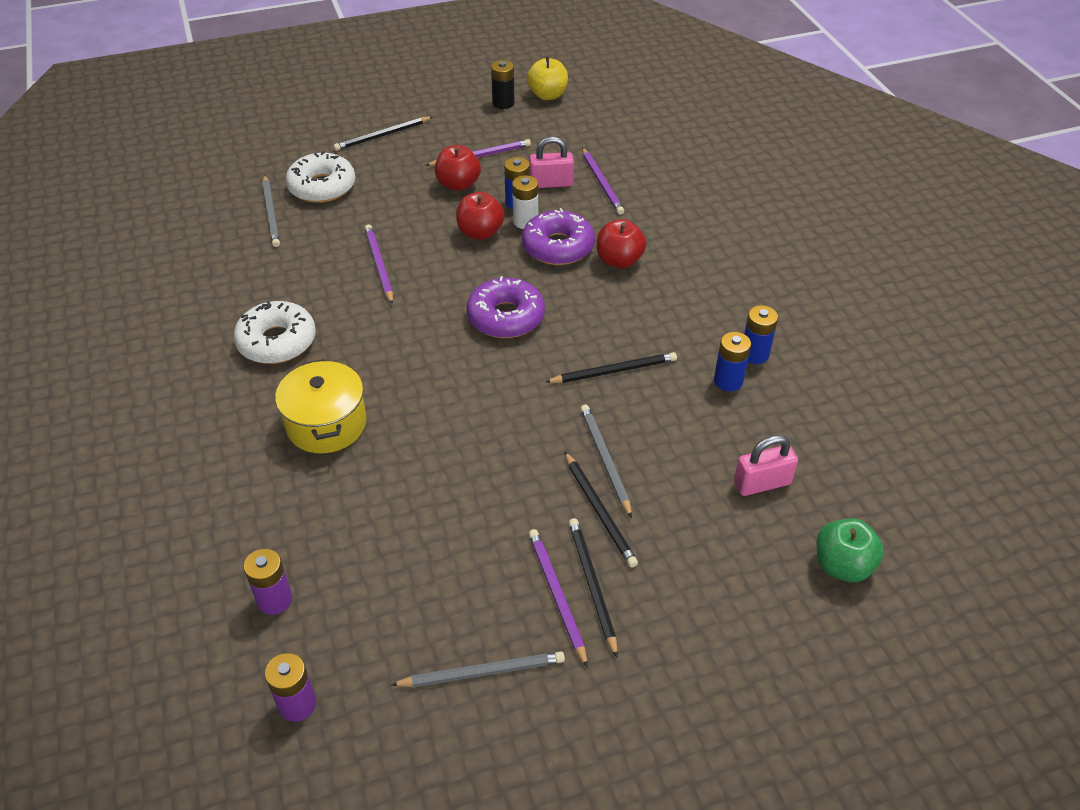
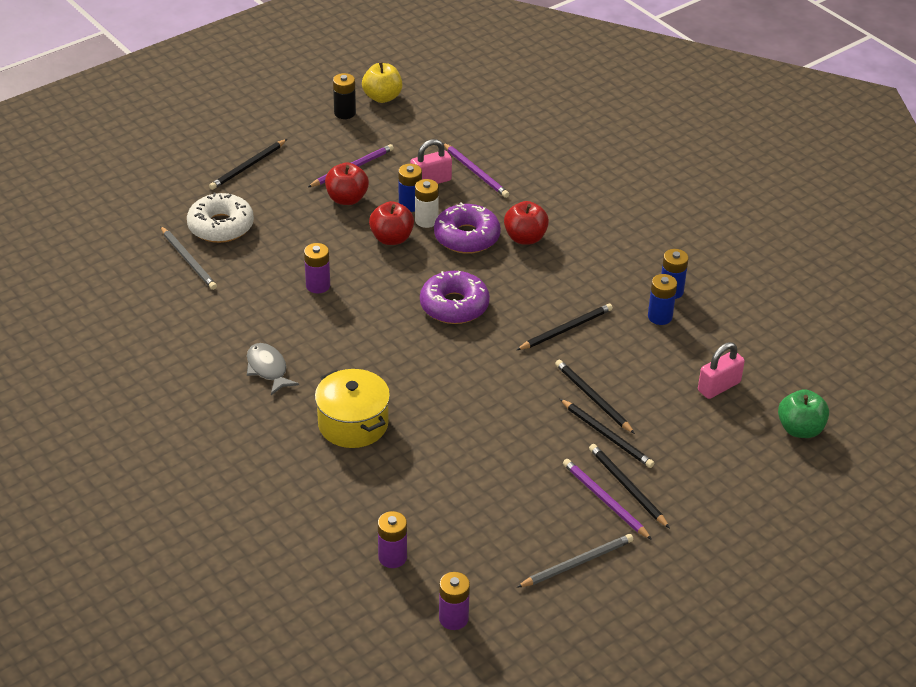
camera: 20 degrees left, 5 degrees down
white donut [234,301,316,364] -> grey fish [247,343,299,395]
purple pencil [365,224,393,304] -> purple battery [304,243,330,293]
grey pencil [580,405,632,518] -> black pencil [555,360,635,434]

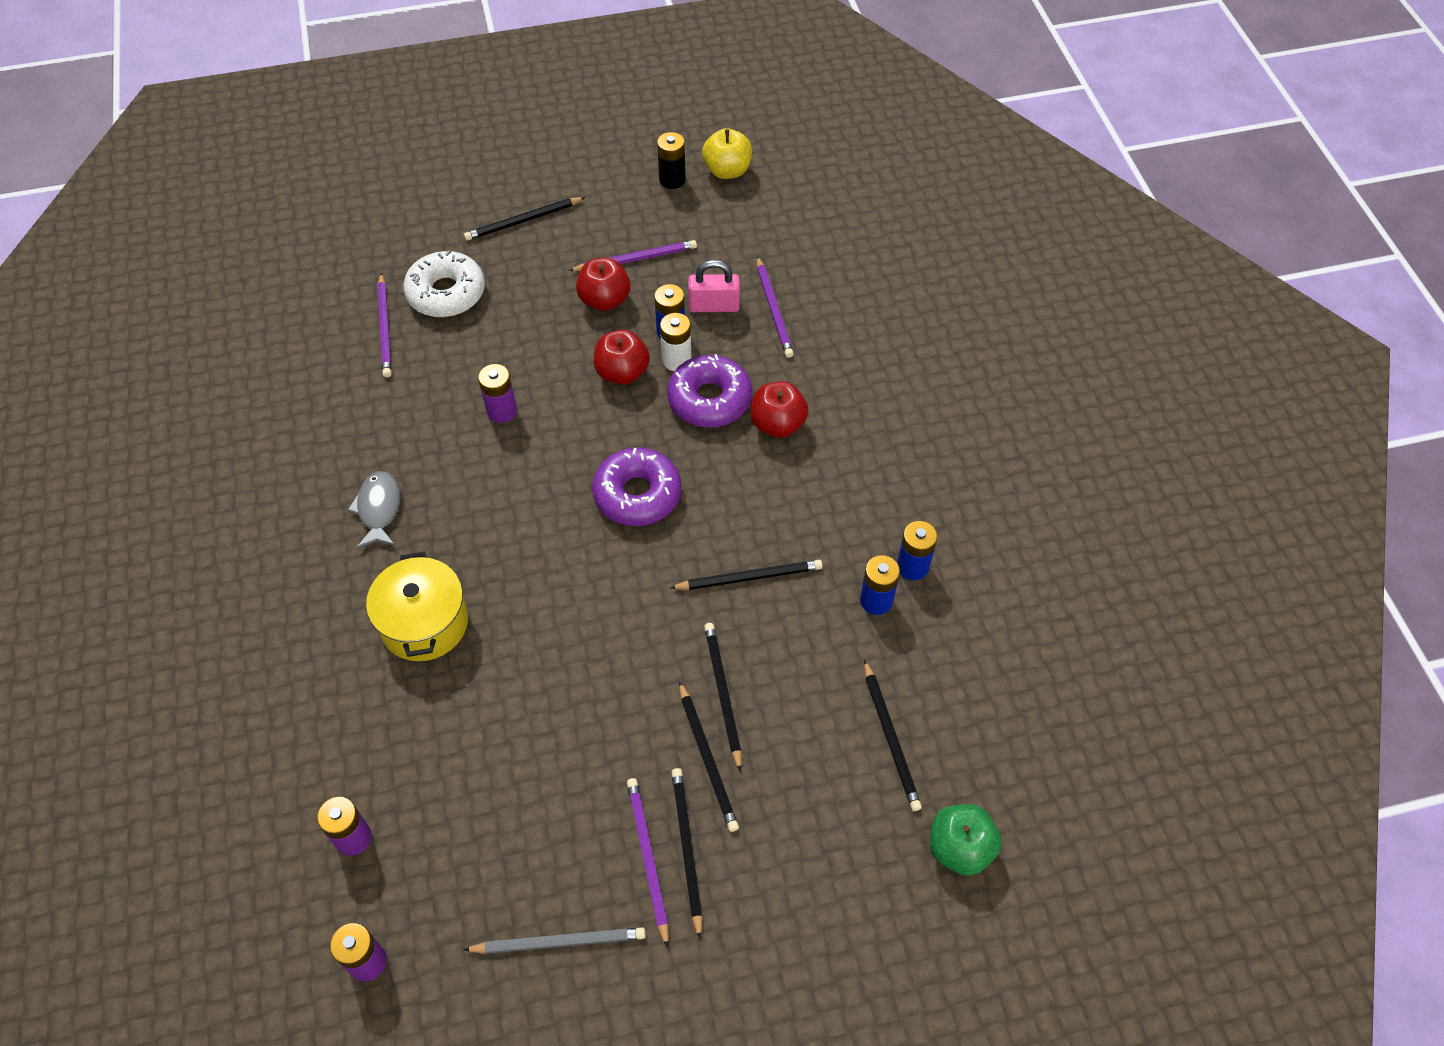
camera: 25 degrees right, 15 degrees up
grey pencil [160,226,217,290] -> purple pencil [378,273,392,377]
pink padlock [698,342,745,399] -> black pencil [864,660,922,811]

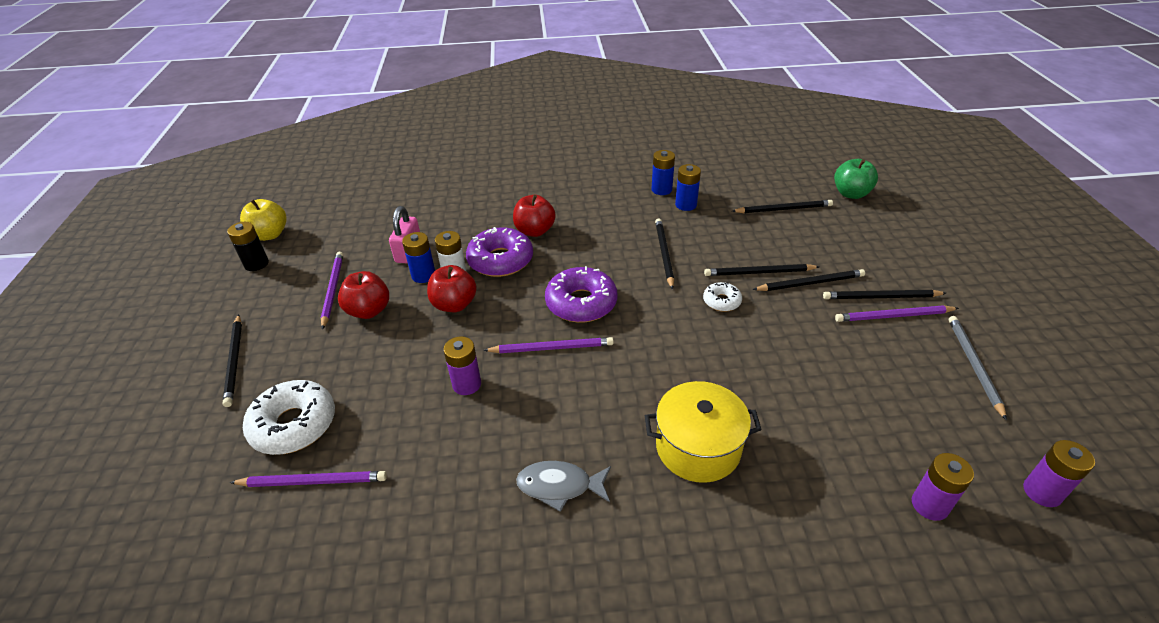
camera: 80 degrees left, 15 degrees down
purple pencil [757,256,794,358] -> purple pencil moved to [483,337,614,353]
none -> white donut [703,282,742,312]

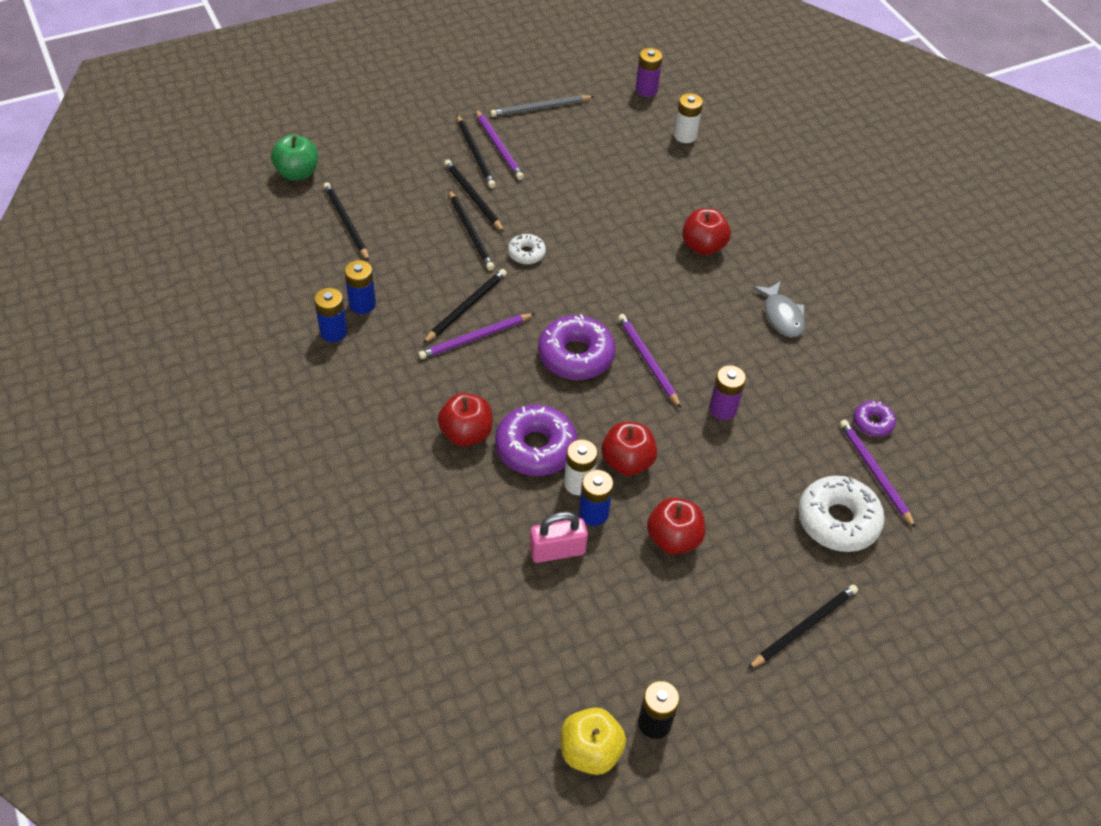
camera: 115 degrees left, 10 degrees up
purple pencil [321,252,343,330] -> purple pencil moved to [418,313,535,359]
yellow pot [645,381,762,483] -> red apple [682,208,731,255]
black pencil [655,218,674,289] -> black pencil turned 150 degrees clockwise [423,269,507,343]
purple battery [912,453,974,521] -> white battery [674,93,703,143]
none -> purple donut [853,401,896,437]

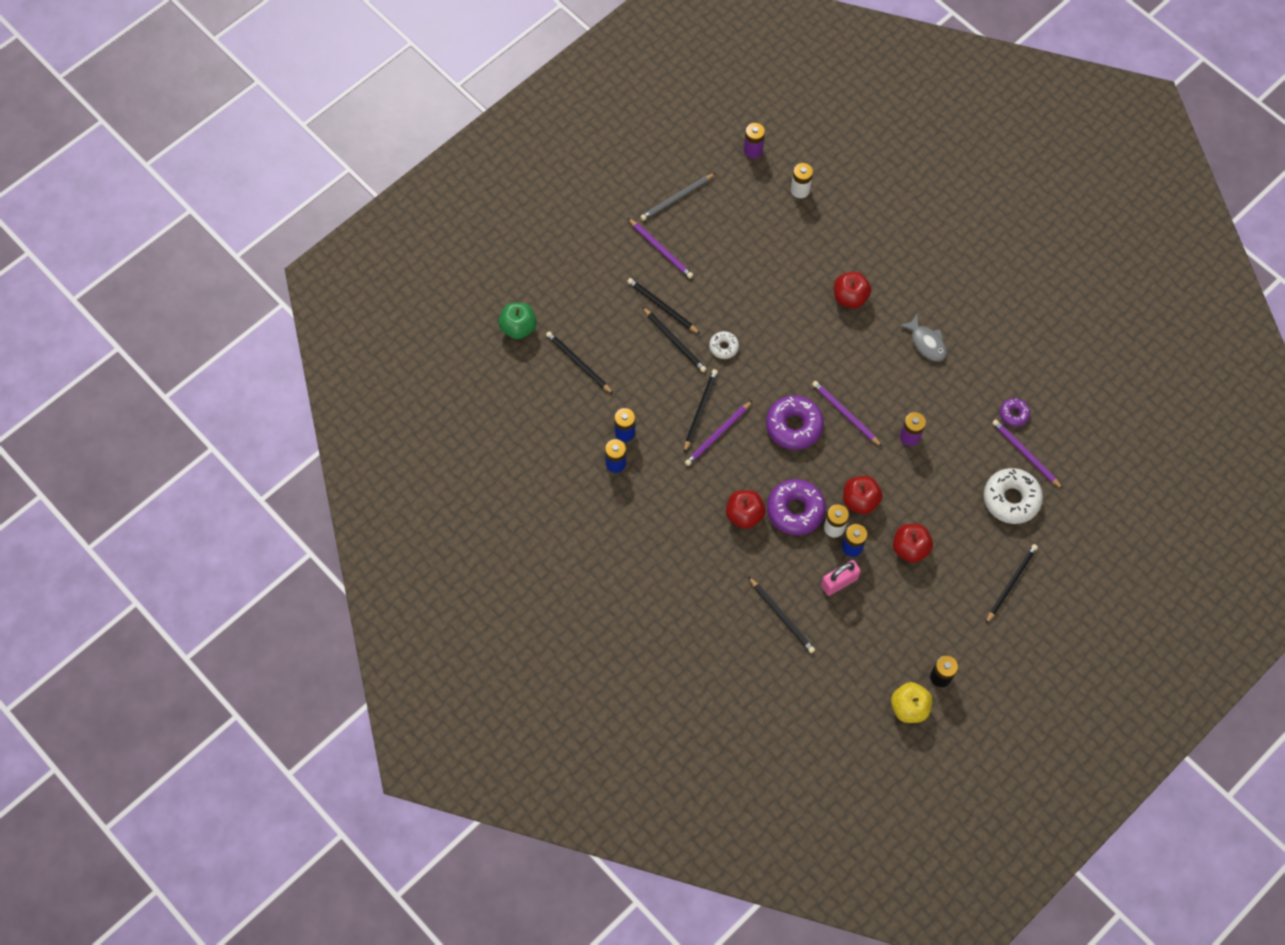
camera: 15 degrees left, 15 degrees up
black pencil [457,115,496,188] -> black pencil moved to [749,577,815,653]

